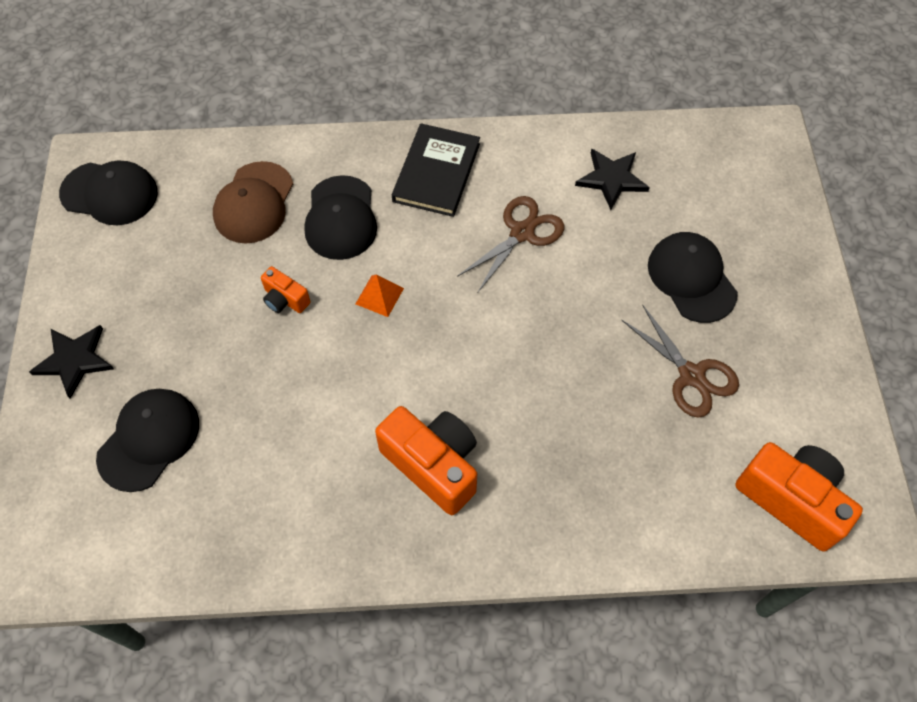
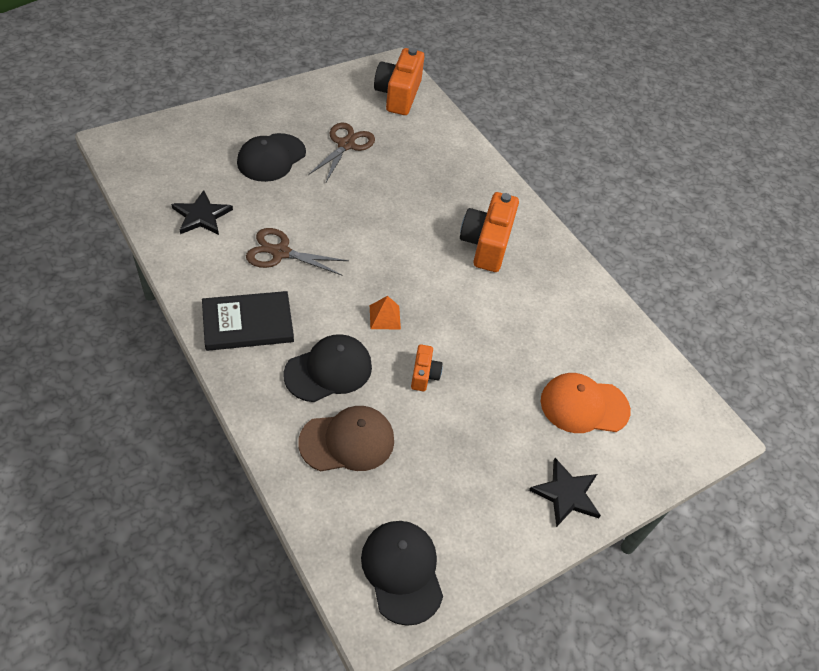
camera: 125 degrees left, 10 degrees down
black cap [96,389,199,492] -> orange cap [541,373,631,433]

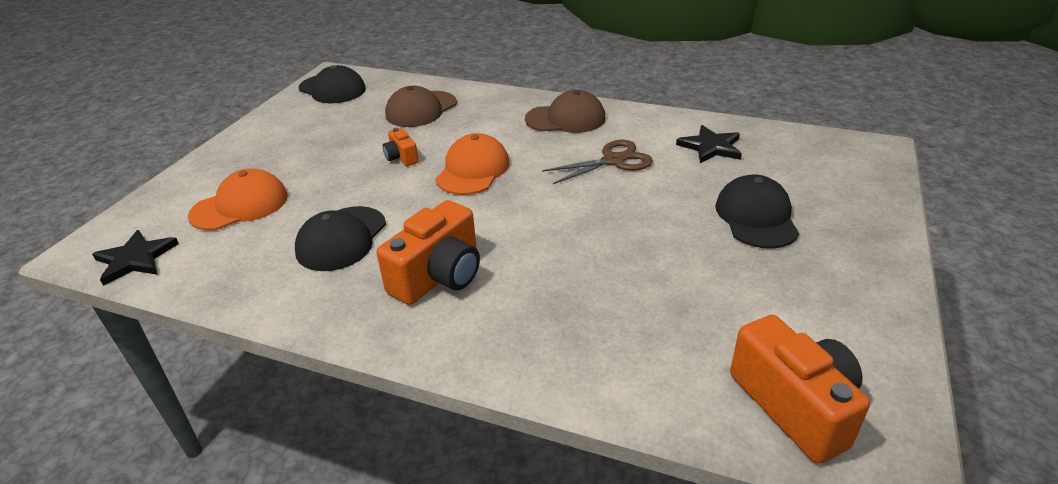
camera: 150 degrees right, 15 degrees down
black book [202,291,294,351] -> brown cap [525,90,606,133]
black cap [283,334,372,402] -> black cap moved to [295,206,386,271]
brown scissors [308,123,375,182] -> none
orange pyramid [370,296,401,330] -> orange cap [435,133,510,195]
orange camera [460,192,519,272] -> orange camera turned 60 degrees clockwise [377,200,480,305]
black star [529,458,601,527] -> black star moved to [92,230,179,286]

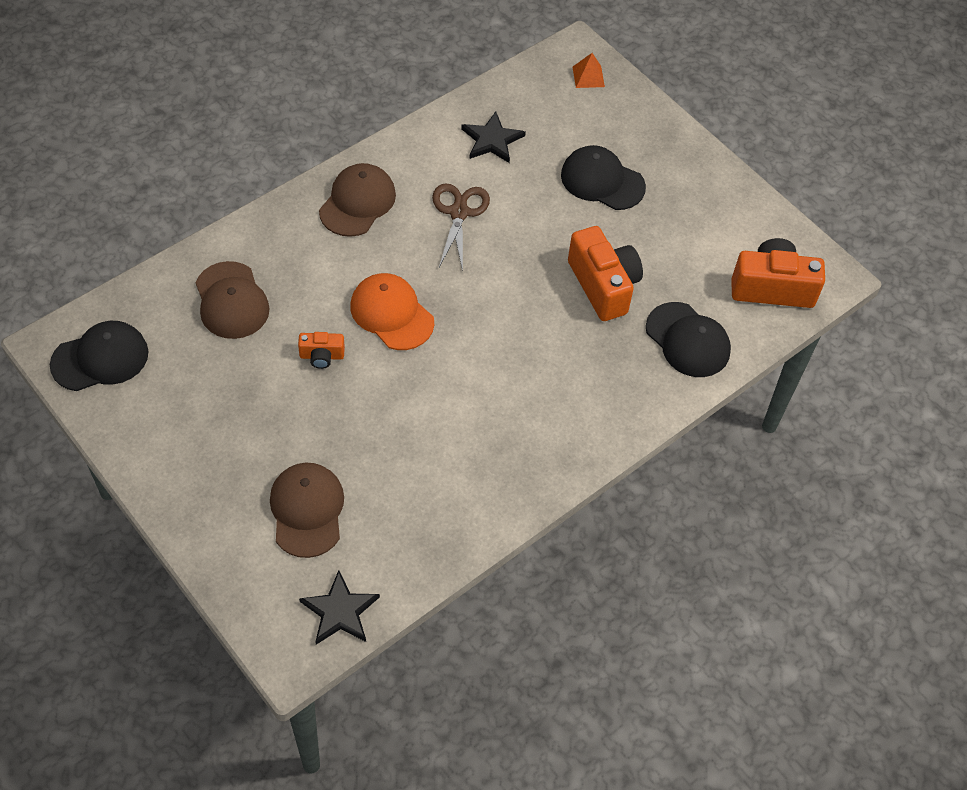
camera: 65 degrees left, 20 degrees up
orange cap [188,168,288,231] -> brown cap [270,463,344,558]
black cap [295,206,386,271] -> black cap moved to [646,302,731,377]
orange camera [377,200,480,305] -> orange camera moved to [568,226,643,321]
none -> orange pyramid [573,53,605,88]

